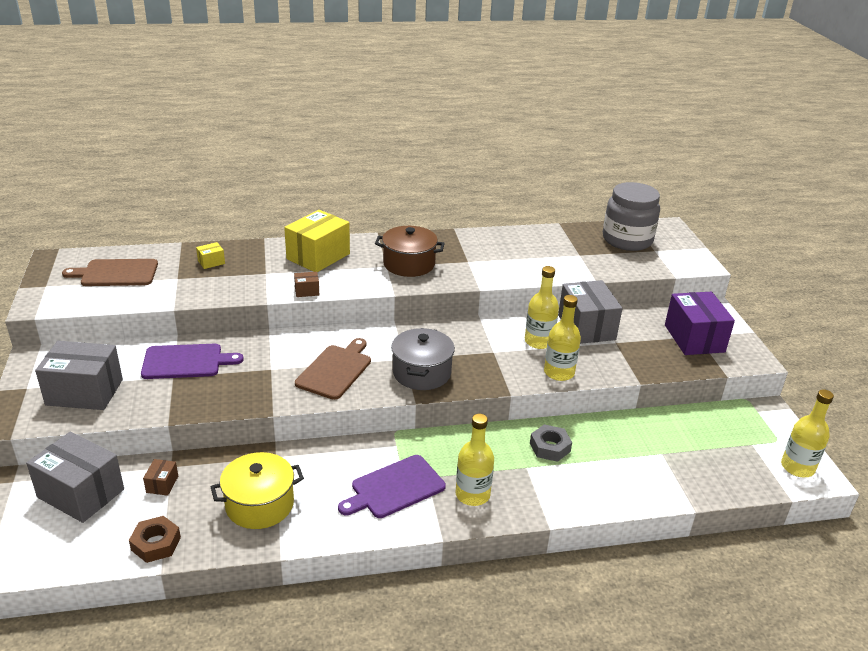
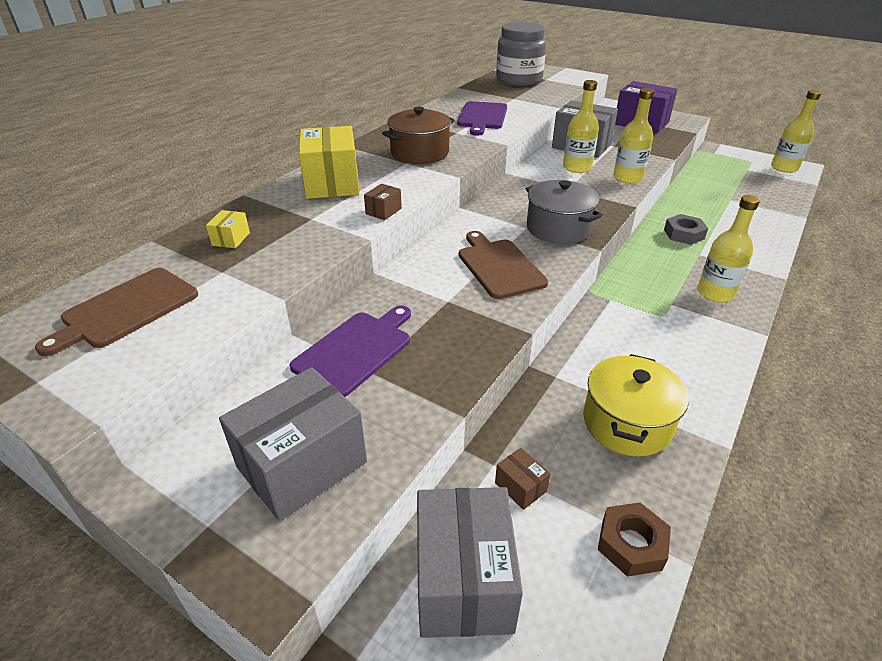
camera: 45 degrees left, 5 degrees up
grey box [26,432,124,523] -> grey box turned 75 degrees counterclockwise [417,487,523,638]
purple cutting board [338,455,446,518] -> purple cutting board moved to [457,101,507,136]

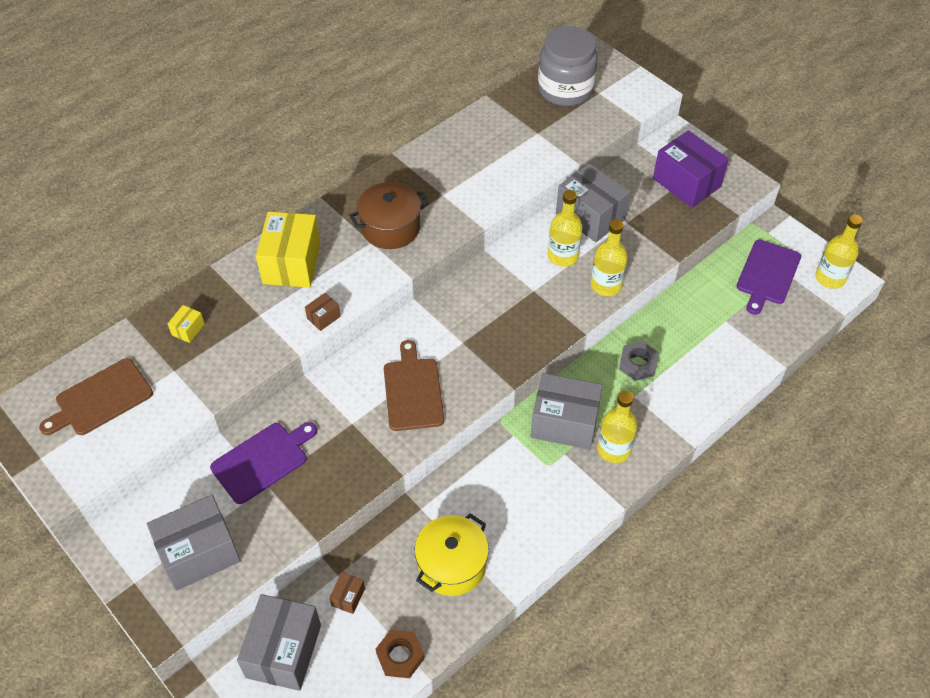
camera: 15 degrees right, 15 degrees up
purple cutting board [457,101,507,136] -> purple cutting board moved to [737,239,801,315]
brown box [495,448,551,510] -> brown box turned 45 degrees clockwise [329,572,365,614]
grey pot [526,180,603,244] -> none
none -> grey box [531,373,603,450]

